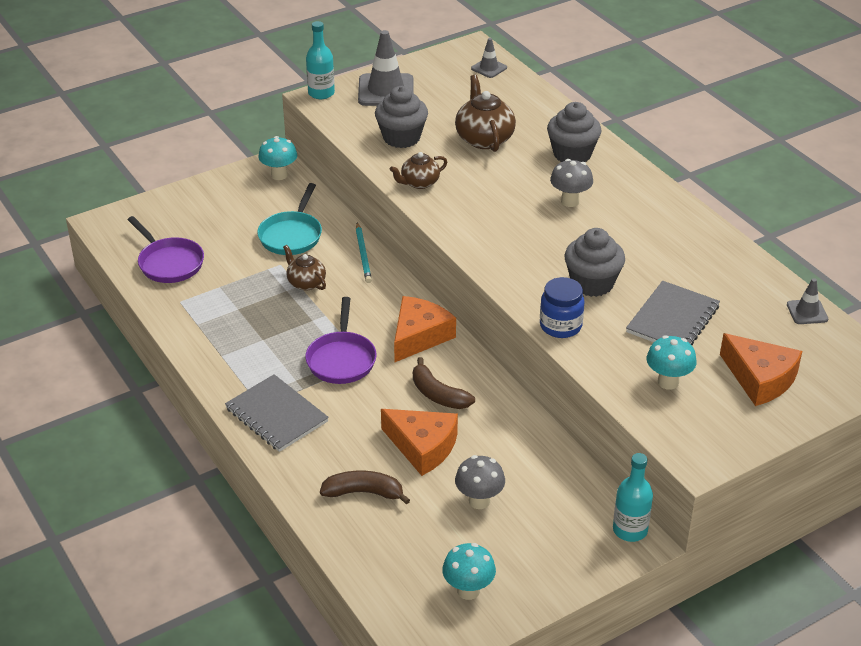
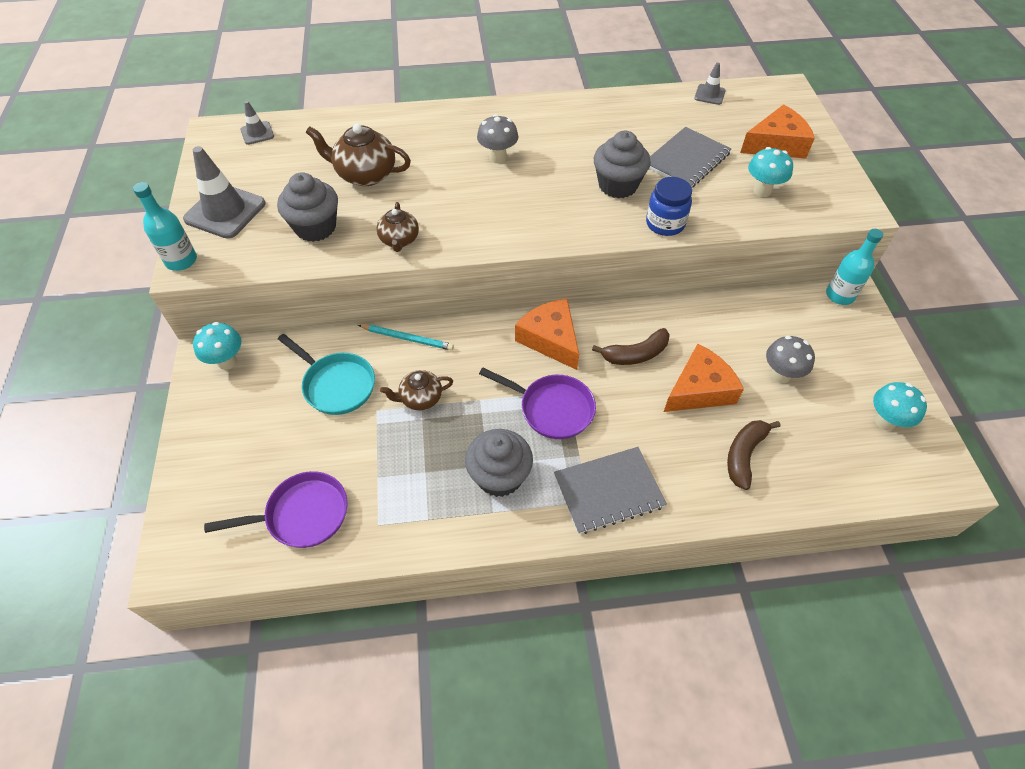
camera: 65 degrees left, 15 degrees up
grey cupcake [547,102,601,162] -> grey cupcake moved to [465,429,533,497]
grey notebook [626,281,720,345] -> grey notebook turned 75 degrees clockwise [649,127,731,187]

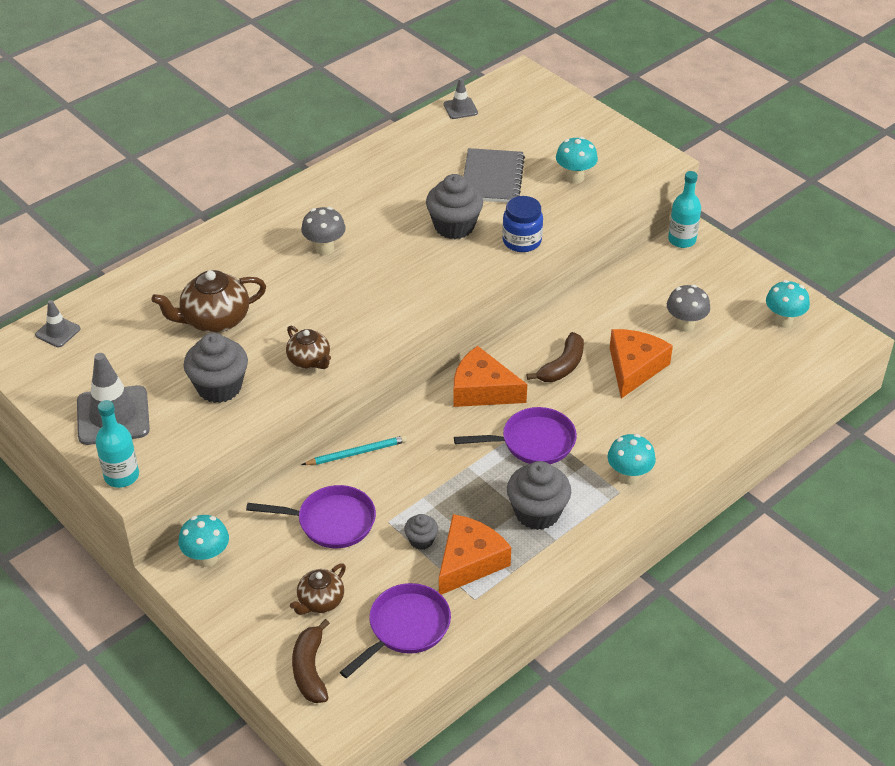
camera: 35 degrees left, 10 degrees down
turquoise pan [278,334,375,415] -> purple pan [246,485,376,548]
brown teapot [380,370,453,411] -> brown teapot moved to [290,564,346,615]
grey notebook [554,447,667,534] -> turquoise mushroom [608,434,656,485]
brown banana [727,420,780,490] -> brown banana moved to [292,619,330,703]
orange cheese [740,104,815,159] -> orange cheese moved to [439,514,511,595]
none -> grey cupcake [404,514,438,550]

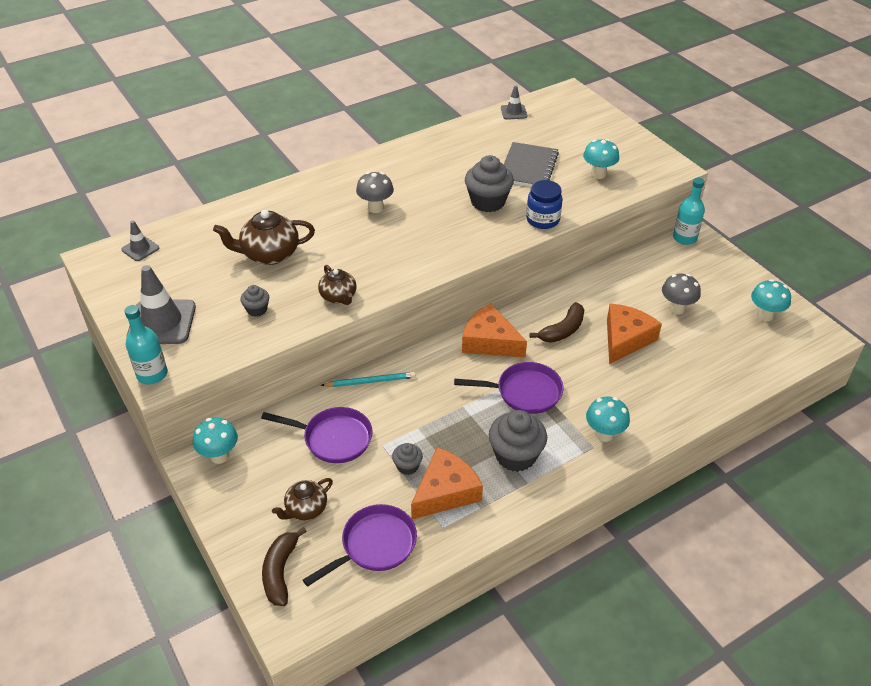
camera: 10 degrees right, 0 degrees up
grey cupcake [184,333,248,403] -> grey cupcake [240,285,269,317], size x0.52

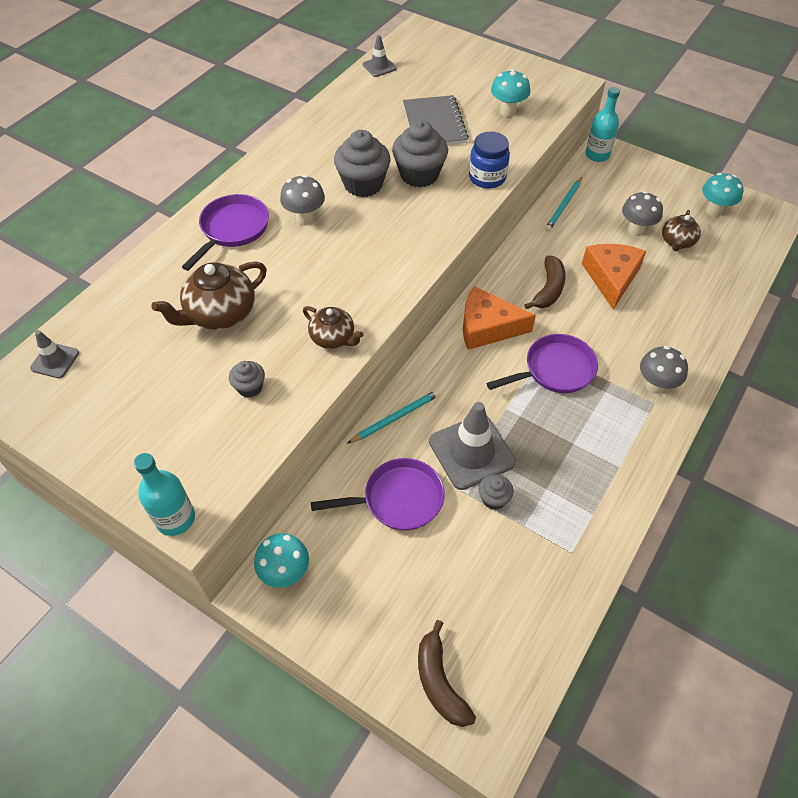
camera: 25 degrees left, 10 degrees up
grey traffic cone [126,265,196,344] -> grey traffic cone moved to [429,402,516,490]
brown teapot [272,478,333,520] -> brown teapot moved to [662,210,701,251]
purple pan [303,504,417,587] -> purple pan moved to [182,194,269,271]
orange cheese [411,447,483,519] -> none
grey cupcake [489,410,547,472] -> grey cupcake moved to [334,130,391,197]
turquoise mushroom [586,396,630,442] -> grey mushroom [640,346,688,394]
none -> turquoise pencil [545,177,582,232]

